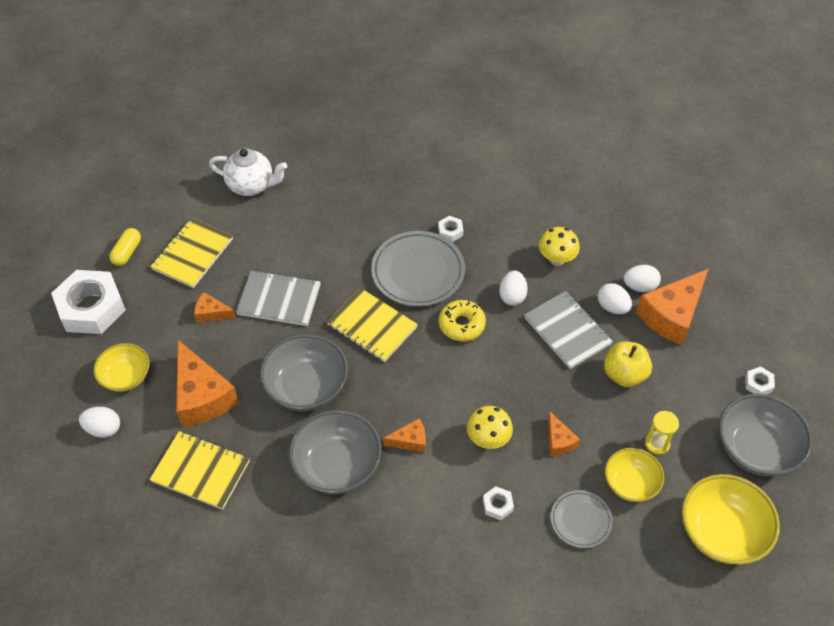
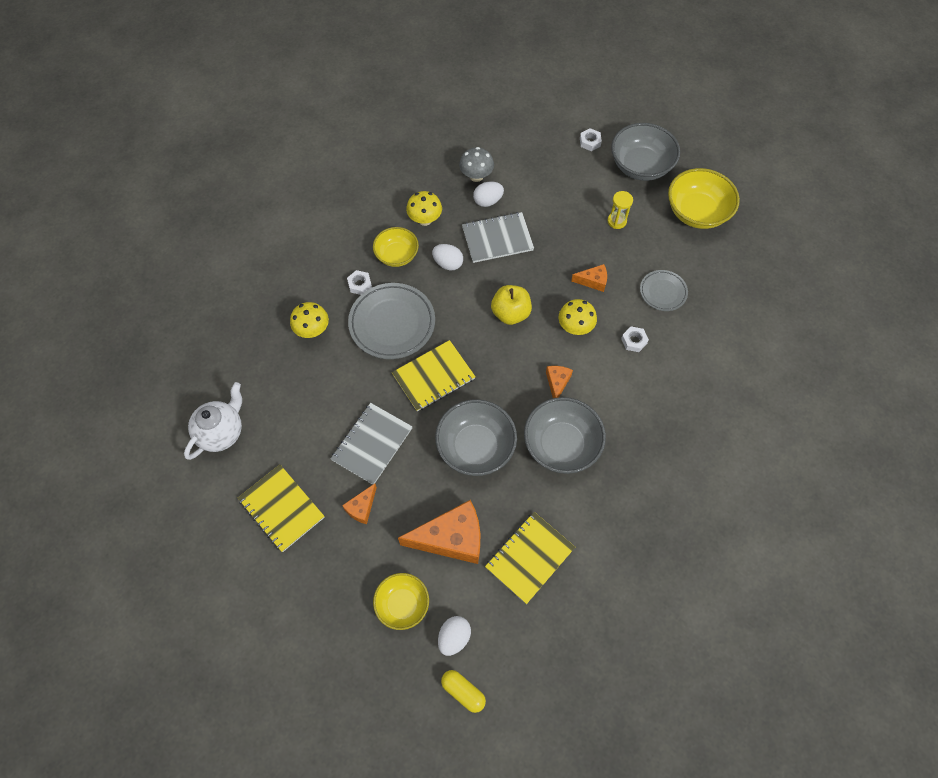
camera: 70 degrees left, 10 degrees up
white nut [51,270,126,334] -> none
yellow capsule [110,228,141,266] -> yellow capsule moved to [441,670,486,713]
yellow donut [439,300,486,341] -> none
yellow apple [604,342,652,387] -> yellow apple moved to [491,285,532,325]
yellow bowl [605,448,664,502] -> yellow bowl moved to [373,227,419,267]
white egg [623,265,661,292] -> grey mushroom [459,147,494,182]
orange cheese [636,269,708,345] -> none
none -> yellow mushroom [290,302,329,338]

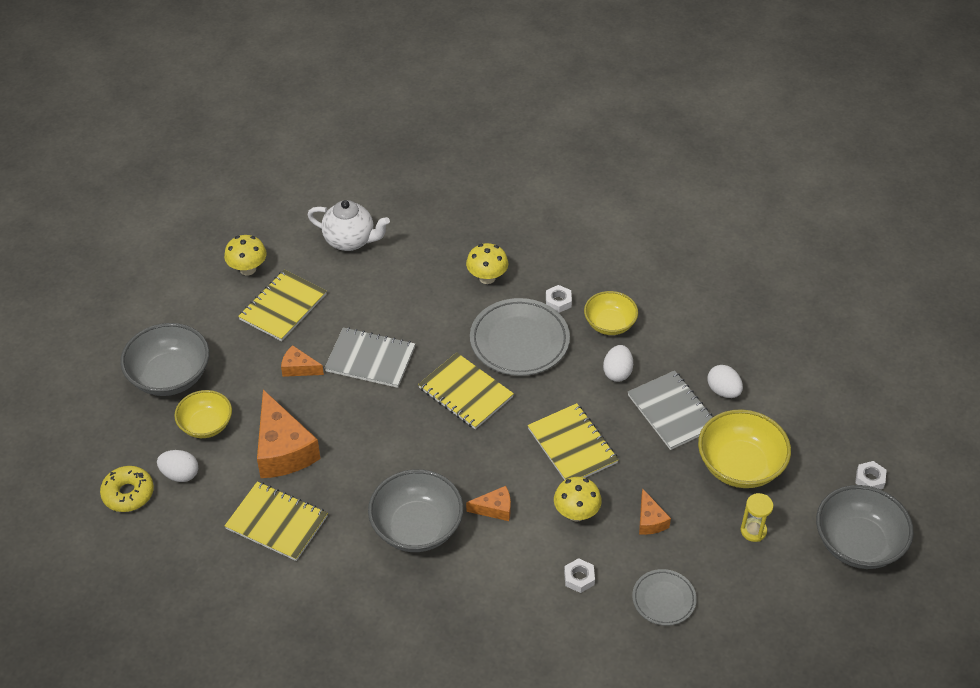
camera: 75 degrees right, 15 degrees down
yellow mushroom [406,191,442,226] -> yellow mushroom moved to [224,235,267,275]
grey bowl [435,399,517,476] -> grey bowl moved to [120,323,209,396]
yellow capsule [441,670,486,713] -> yellow donut [100,466,154,512]
grey mushroom [459,147,494,182] -> none
yellow apple [491,285,532,325] -> yellow notebook [528,403,619,480]
yellow bowl [668,168,740,229] -> yellow bowl moved to [698,409,791,488]

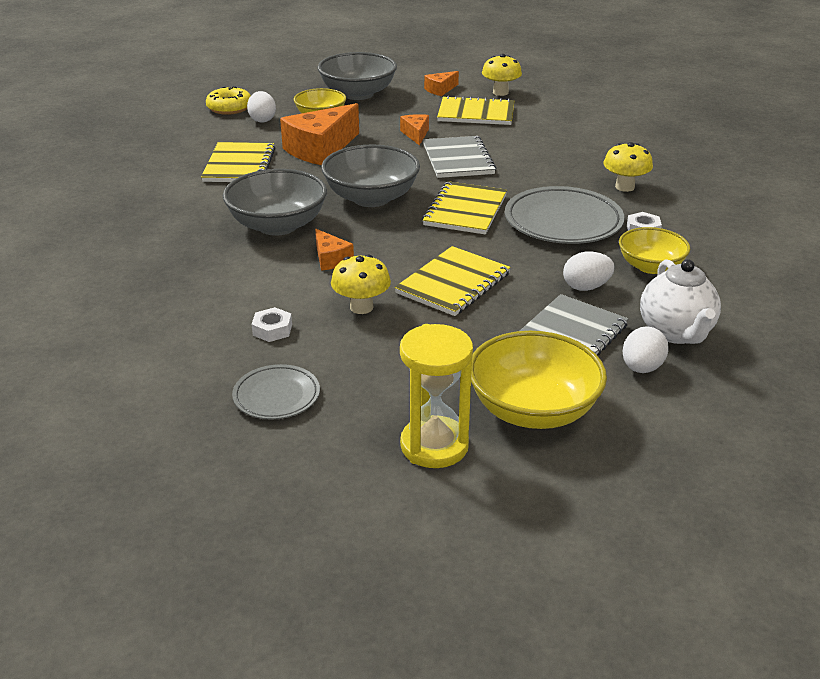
camera: 65 degrees right, 15 degrees down
white teapot [308,200,390,251] -> white teapot moved to [640,259,721,344]
orange cheese [639,488,671,535] -> orange cheese moved to [424,71,459,96]
yellow hourglass [741,493,773,542] -> yellow hourglass [400,324,473,468], size x1.74
grey bowl [816,485,913,569] -> grey bowl moved to [321,144,420,207]
white nut [855,461,887,489] -> none

